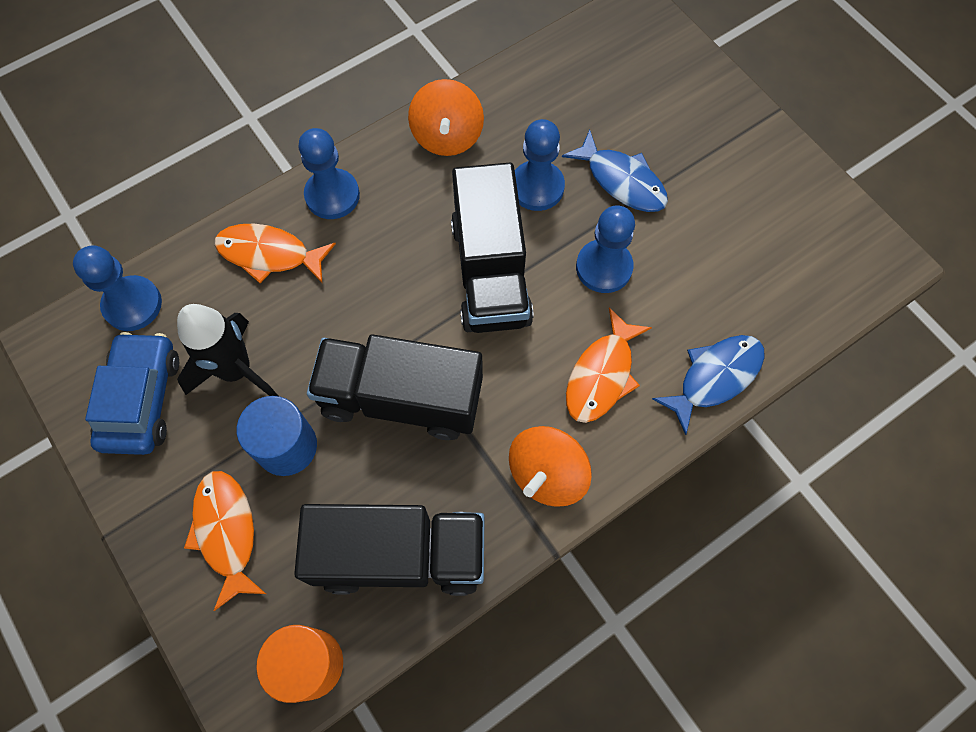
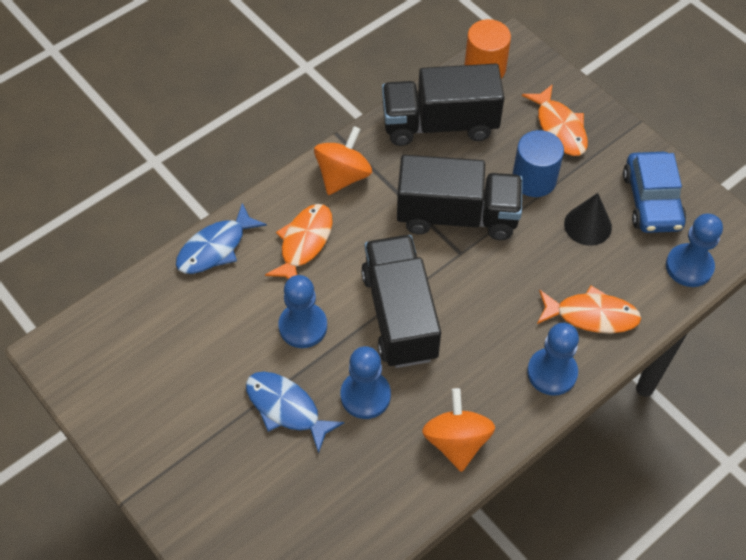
camera: 175 degrees right, 10 degrees down
black rocket [177,304,278,396] -> black cone [564,193,612,246]

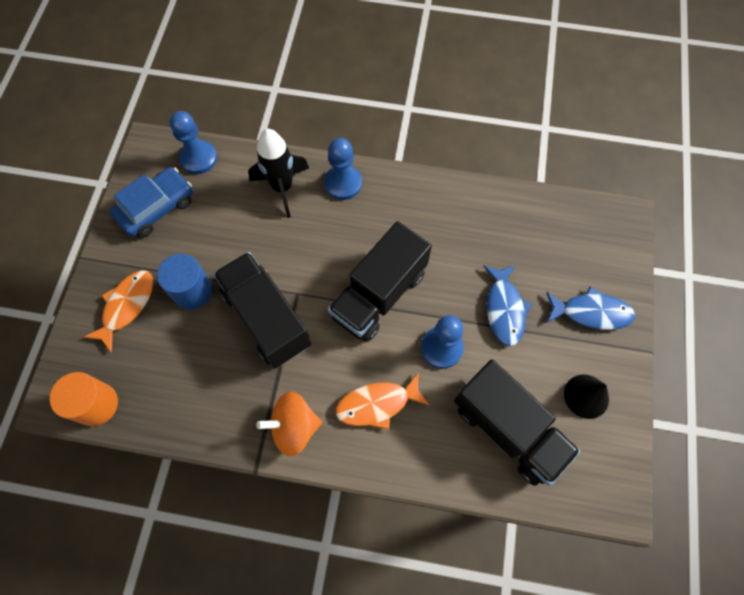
camera: 130 degrees left, 10 degrees up
blue fish [176,203,267,274] -> blue fish moved to [546,286,635,330]
blue pawn [341,346,391,419] -> none
black truck [382,64,504,146] -> black truck moved to [454,359,581,486]
orange spinning top [422,388,495,472] -> none
orange fish [537,286,641,333] -> black rocket [248,129,309,218]
black cone [564,193,612,246] -> black cone moved to [564,375,609,419]

